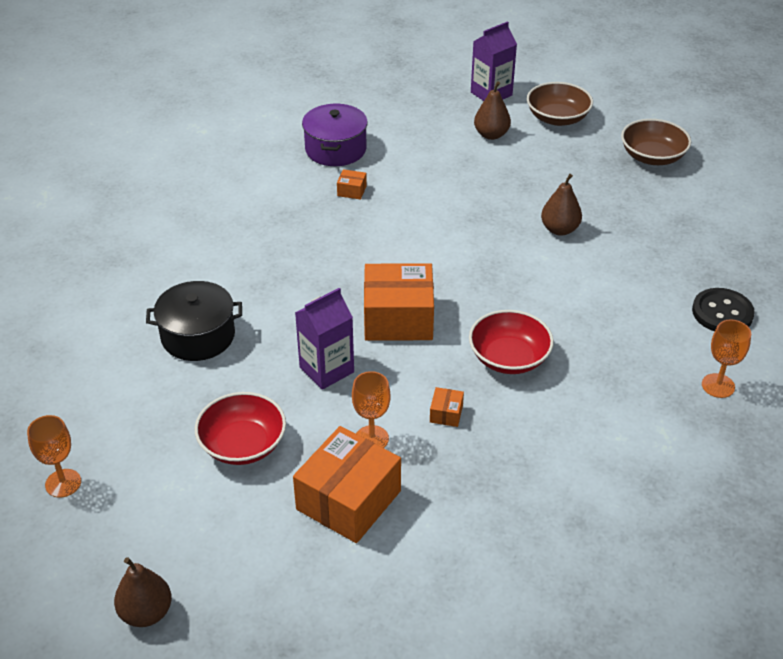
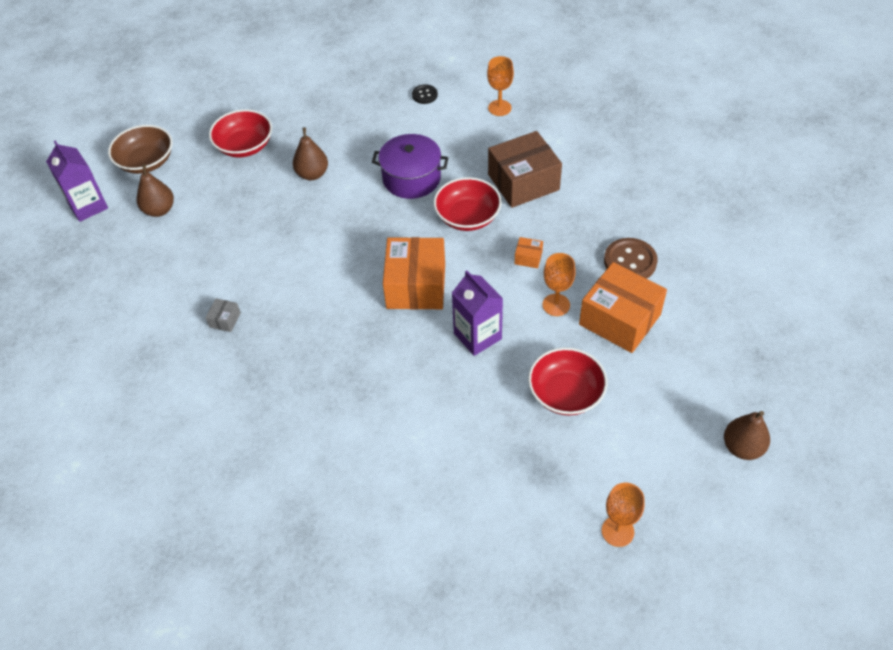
camera: 85 degrees left, 10 degrees up
black pot [146,281,242,361] -> none
purple pot [302,104,368,166] -> purple pot moved to [372,134,449,199]
orange box [337,169,367,200] -> grey box [205,298,241,332]
brown bowl [621,119,691,165] -> none
black button [692,288,755,332] -> black button [412,85,438,104], size x0.57
none -> red bowl [209,109,272,157]
none -> brown box [488,131,562,208]
none -> brown button [604,238,658,279]

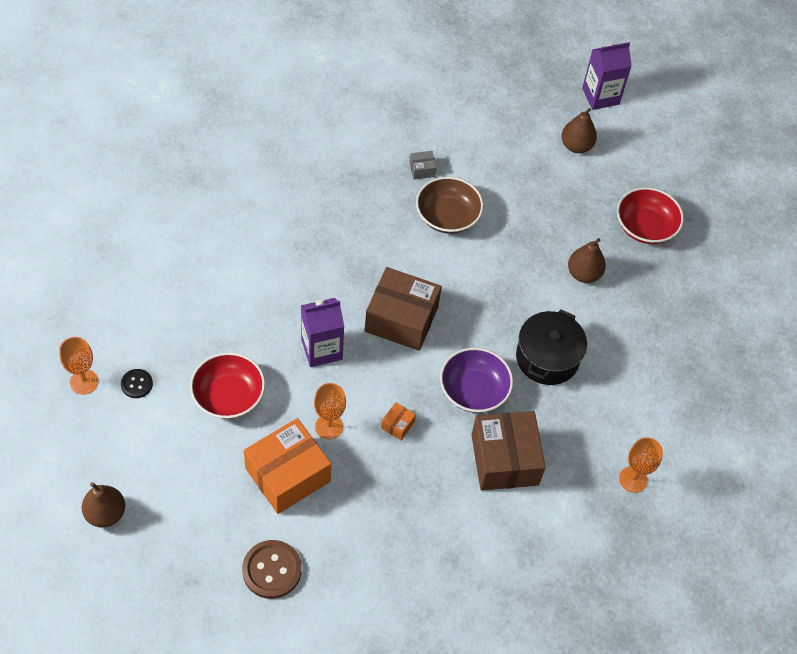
camera: 100 degrees right, 5 degrees up
brown bowl [108,125,173,174] -> brown bowl moved to [416,177,484,234]
grey box [205,298,241,332] -> grey box turned 45 degrees counterclockwise [409,151,437,179]
purple pot [372,134,449,199] -> black pot [516,310,587,385]
orange box [383,237,445,309] -> brown box [365,267,442,351]
black button [412,85,438,104] -> black button moved to [121,369,153,398]
red bowl [434,177,502,231] -> purple bowl [440,347,513,413]
brown button [604,238,658,279] -> brown button moved to [242,540,302,599]

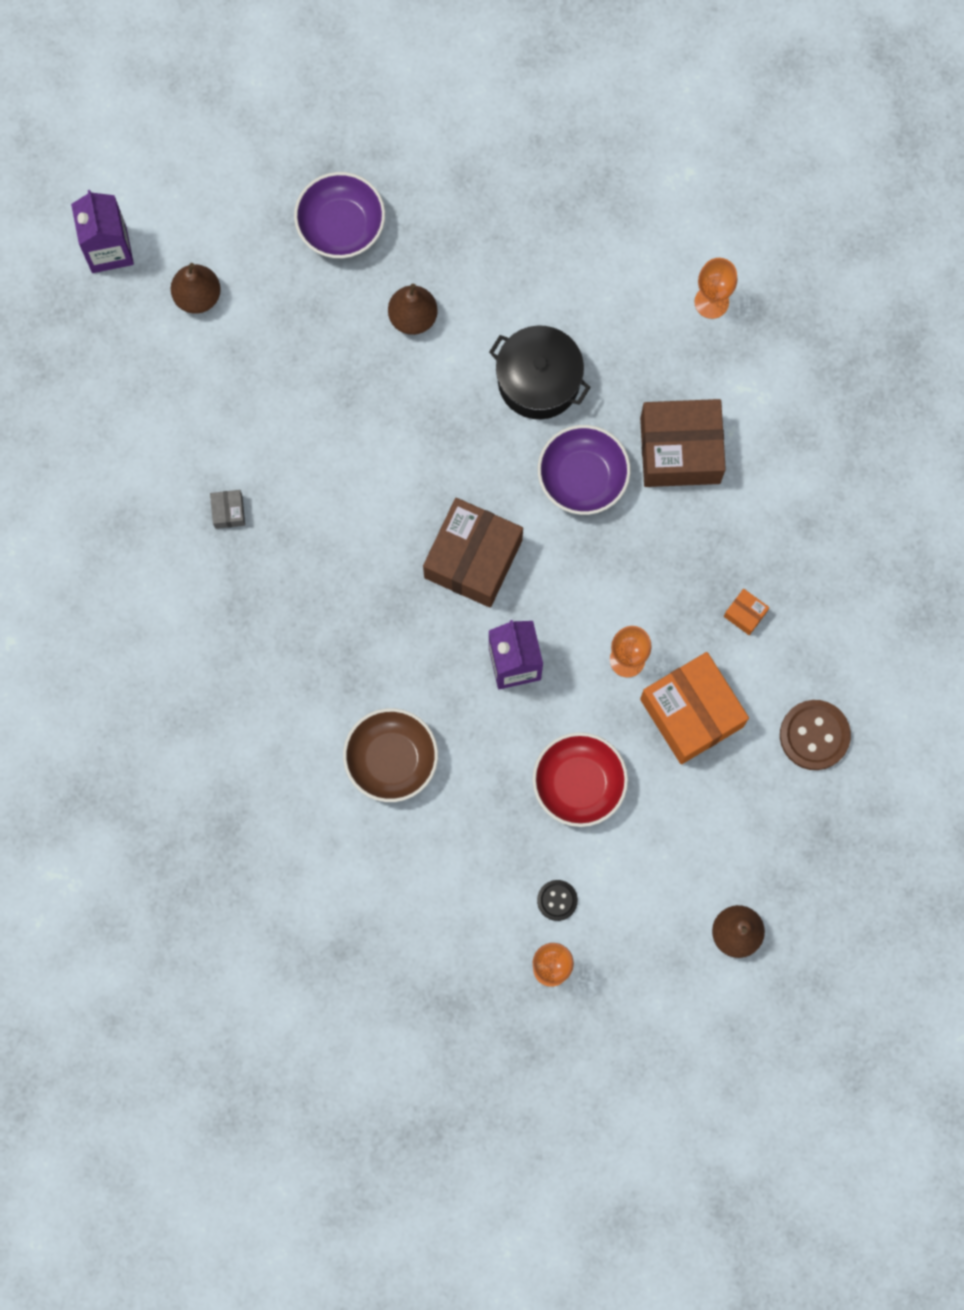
camera: 80 degrees left, 20 degrees up
orange box [381,402,416,440] -> orange box moved to [724,589,769,635]
brown bowl [416,177,484,234] -> brown bowl moved to [343,708,438,802]
red bowl [617,187,684,244] -> purple bowl [294,172,385,258]

